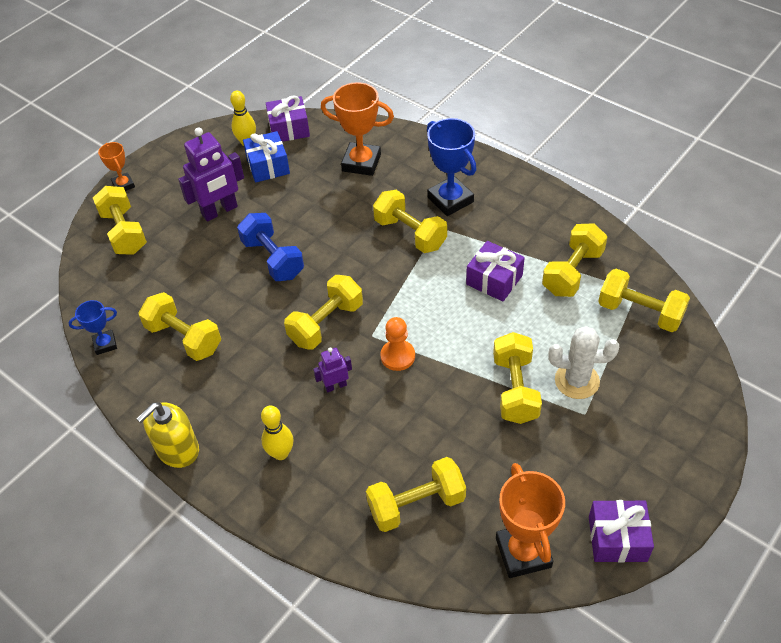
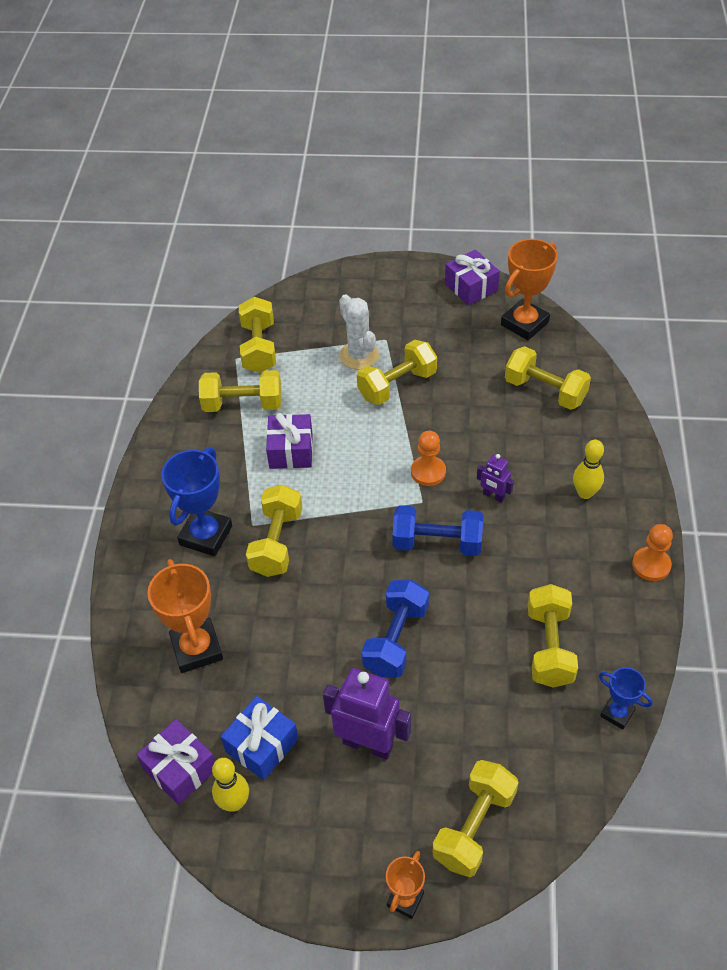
camera: 125 degrees left, 0 degrees up
yellow soap dispenser [136,402,199,468] -> orange pawn [632,524,673,581]
yellow dumbbell [284,275,363,350] -> blue dumbbell [392,505,483,556]

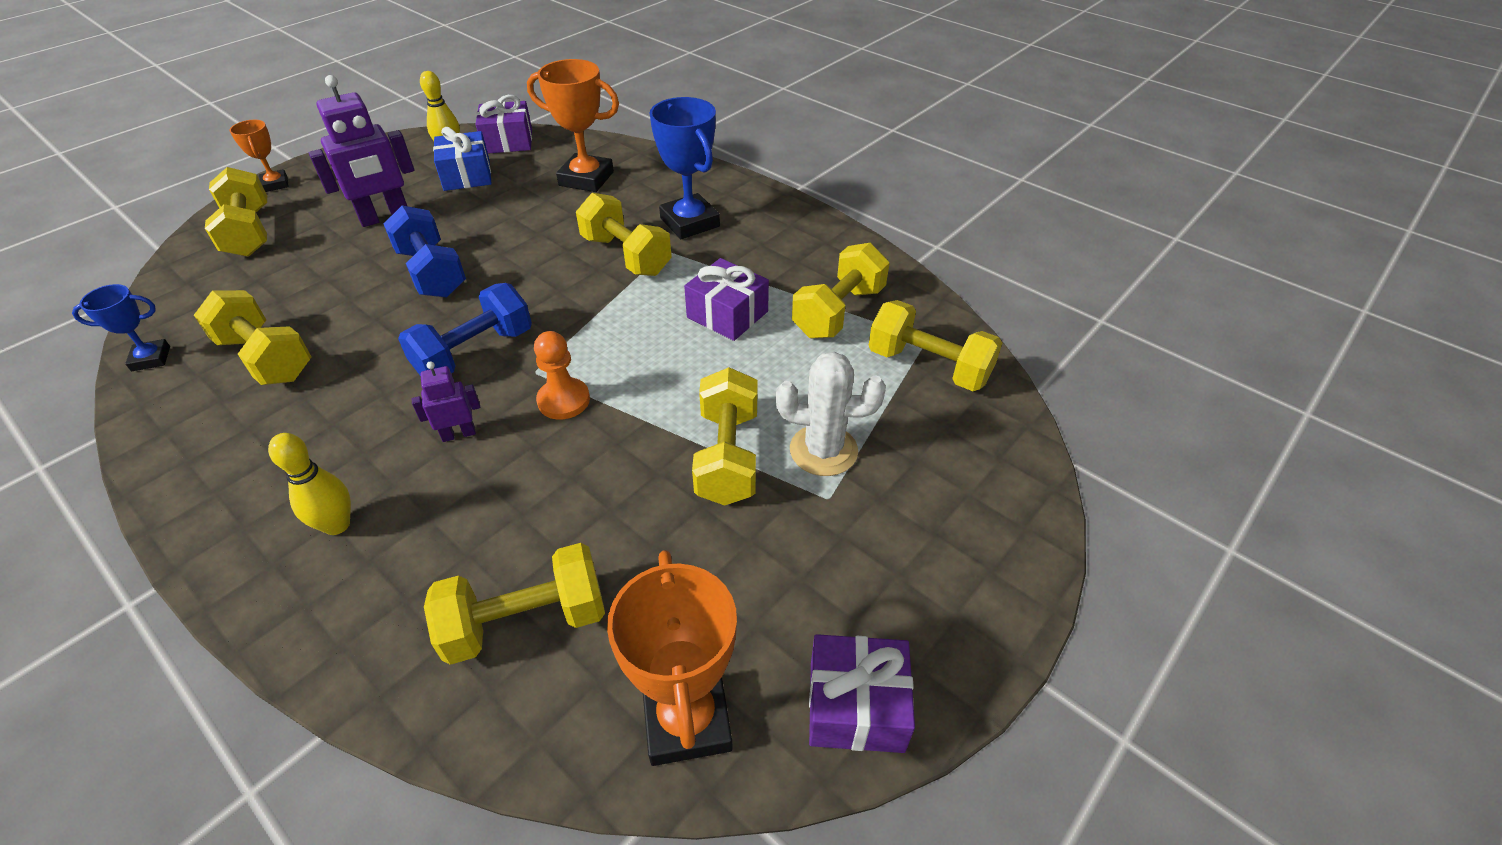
camera: 125 degrees right, 5 degrees down
orange pawn [632,524,673,581] -> none

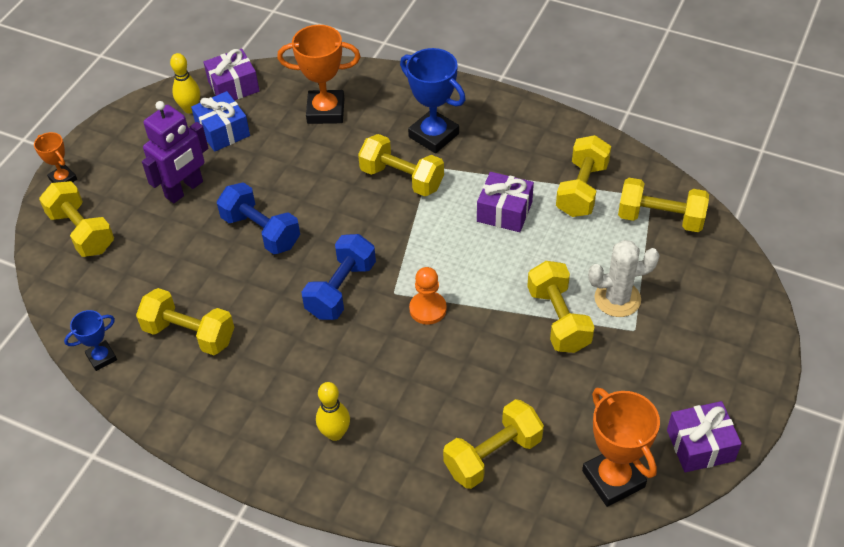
camera: 15 degrees left, 5 degrees up
purple robot [412,362,480,442] -> none

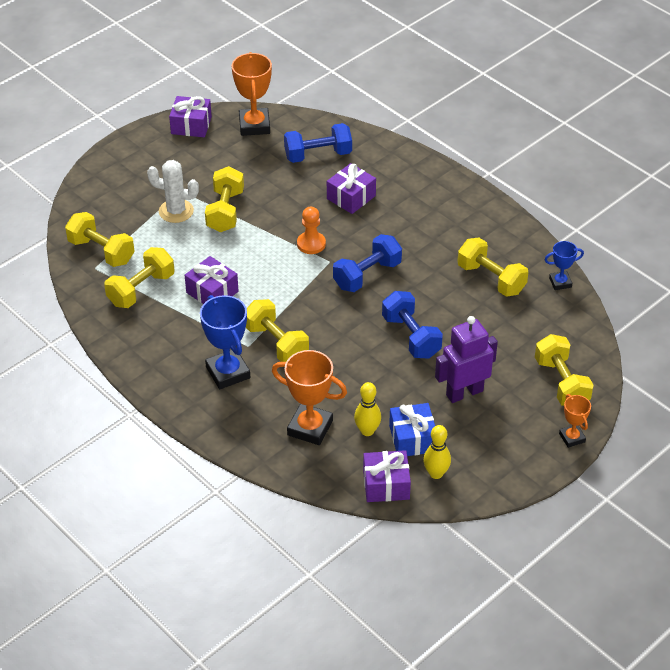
camera: 160 degrees left, 5 degrees down
yellow bowling pin [316,382,350,441] -> yellow bowling pin moved to [354,382,381,436]
yellow dumbbell [443,399,544,489] -> blue dumbbell [284,123,352,163]
none -> purple gift [327,163,376,214]

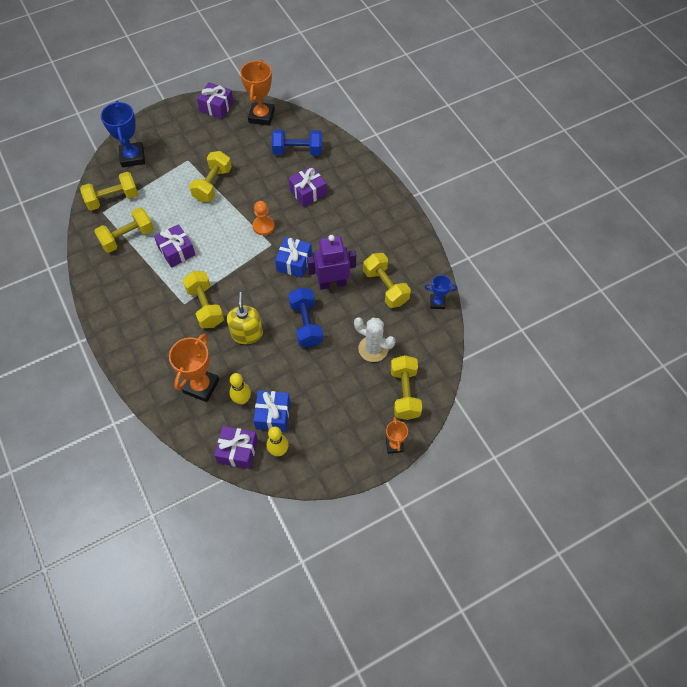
camera: 15 degrees right, 15 degrees up
yellow dumbbell [65,212,135,267] -> yellow dumbbell turned 75 degrees counterclockwise [80,172,138,211]
white cactus [147,160,199,223] -> white cactus moved to [354,317,396,362]
blue trophy [200,295,250,389] -> blue trophy moved to [101,101,145,167]
orange trophy [272,350,347,445] -> orange trophy turned 75 degrees clockwise [169,334,219,402]
blue dumbbell [333,234,402,292] -> blue gift [275,237,312,278]
purple robot [435,316,498,403] -> purple robot moved to [307,235,356,290]
none -> yellow soap dispenser [227,292,263,344]

